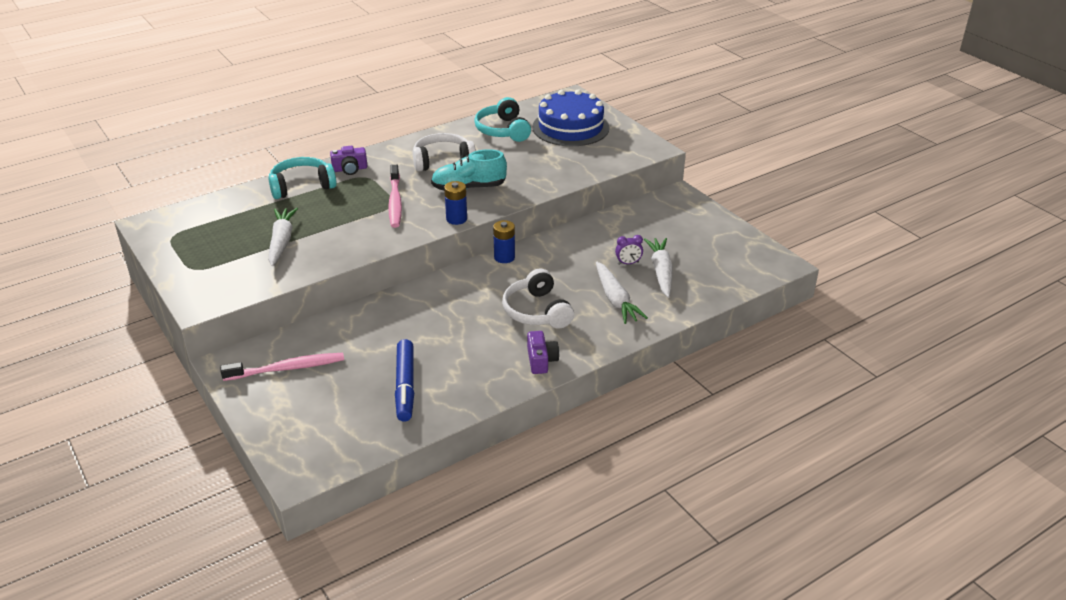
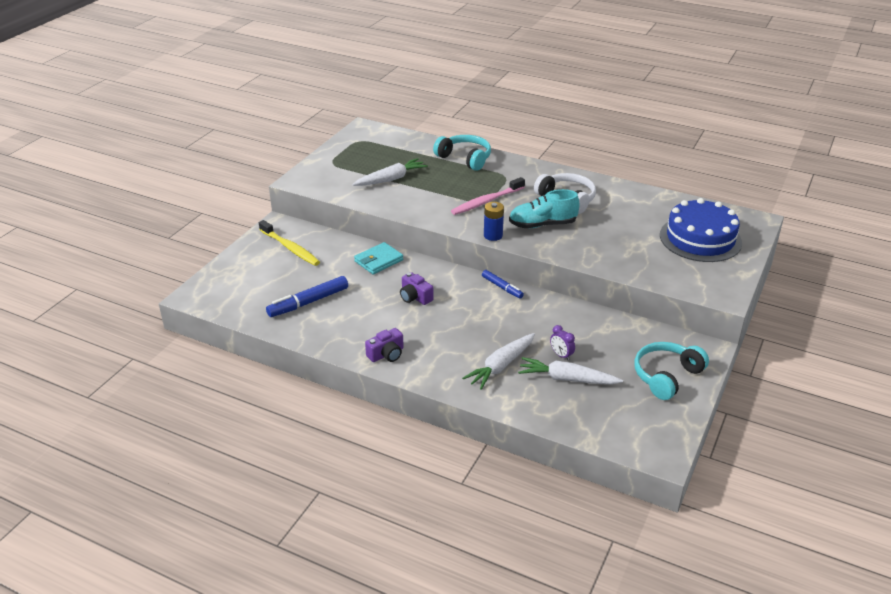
camera: 60 degrees right, 0 degrees up
pink toothbrush [220,353,344,381] -> yellow toothbrush [259,220,320,266]
purple camera [330,146,367,175] -> purple camera moved to [400,272,434,305]
turquoise shoe [431,149,507,190] -> turquoise shoe turned 60 degrees counterclockwise [509,189,580,228]
turquoise headphones [474,97,531,142] -> turquoise headphones moved to [634,342,709,400]
blue battery [493,220,515,263] -> blue marker [482,270,524,299]
white headphones [502,268,574,329] -> none
white carrot [644,238,673,298] -> white carrot turned 135 degrees counterclockwise [518,357,623,385]
none -> turquoise wallet [354,242,403,274]

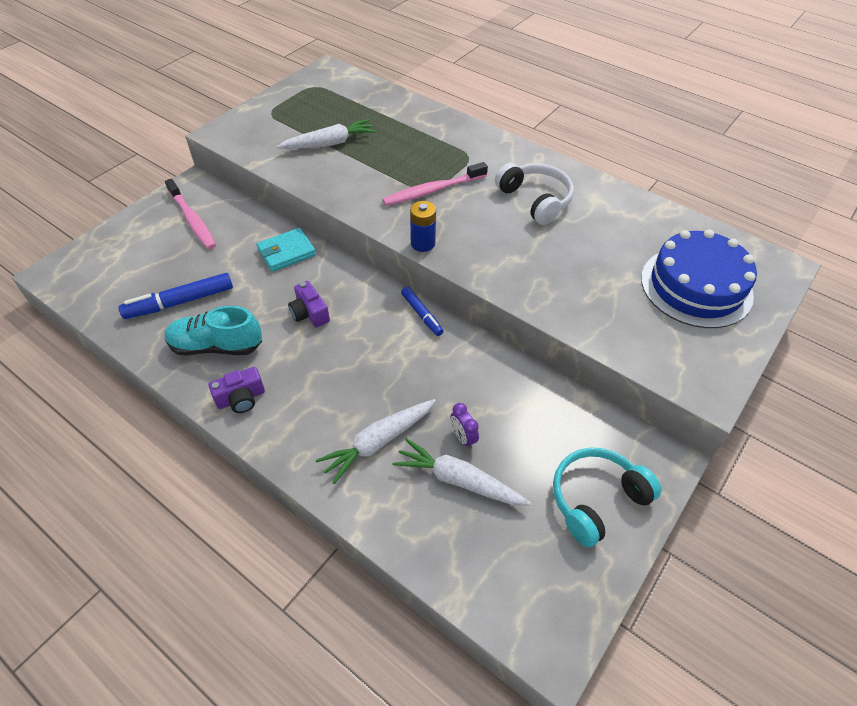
camera: 10 degrees right, 15 degrees up
yellow toothbrush [259,220,320,266] -> pink toothbrush [165,179,216,249]
turquoise headphones [433,135,491,171] -> none
turquoise shoe [509,189,580,228] -> turquoise shoe moved to [165,306,262,356]

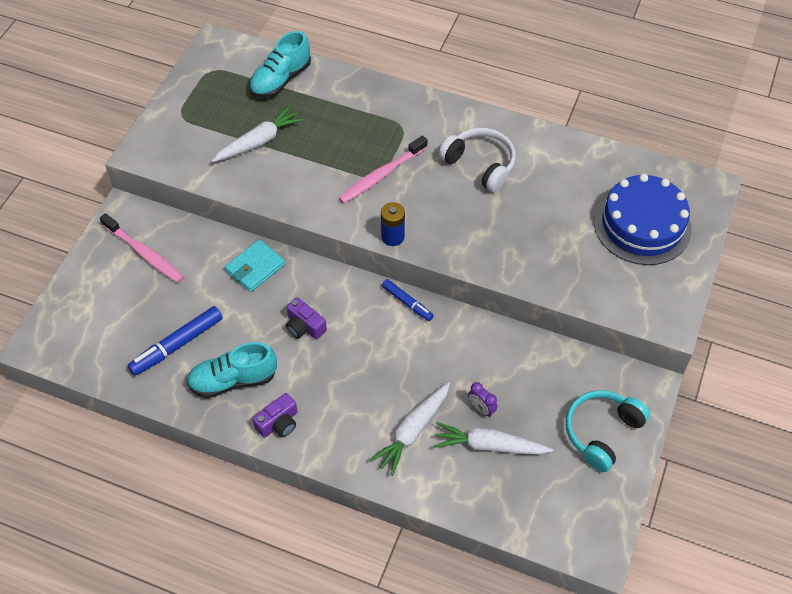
camera: 15 degrees left, 5 degrees up
none -> turquoise shoe [249,31,311,98]

